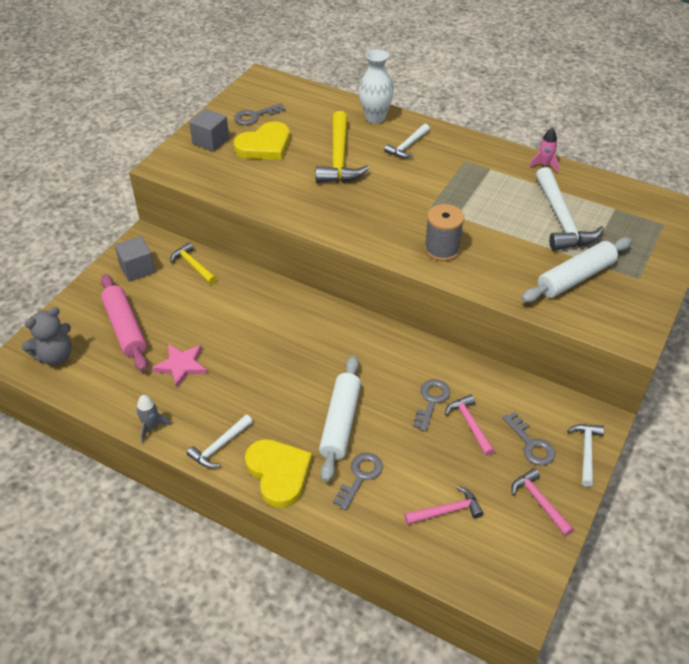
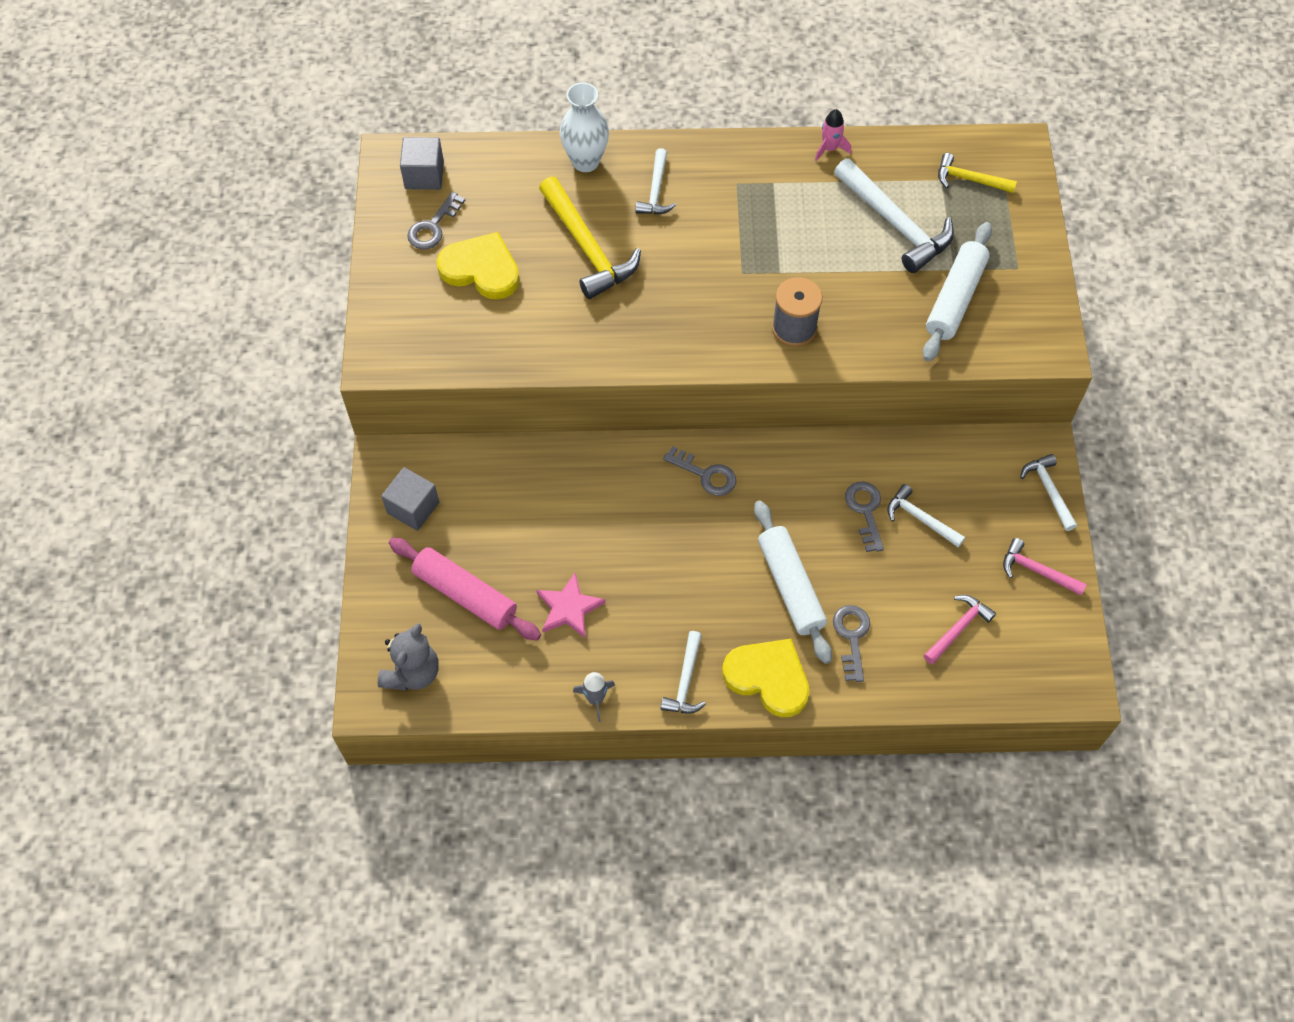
camera: 30 degrees left, 15 degrees up
yellow hammer [170,242,217,284] -> yellow hammer moved to [938,153,1017,193]
grey cube [189,108,229,152] -> grey cube moved to [400,137,444,190]
yellow heart [234,122,290,160] -> yellow heart turned 90 degrees counterclockwise [437,232,520,300]
pink hammer [445,394,495,456] -> white hammer [887,484,965,547]
grey key [503,412,555,465] -> grey key moved to [663,446,736,496]

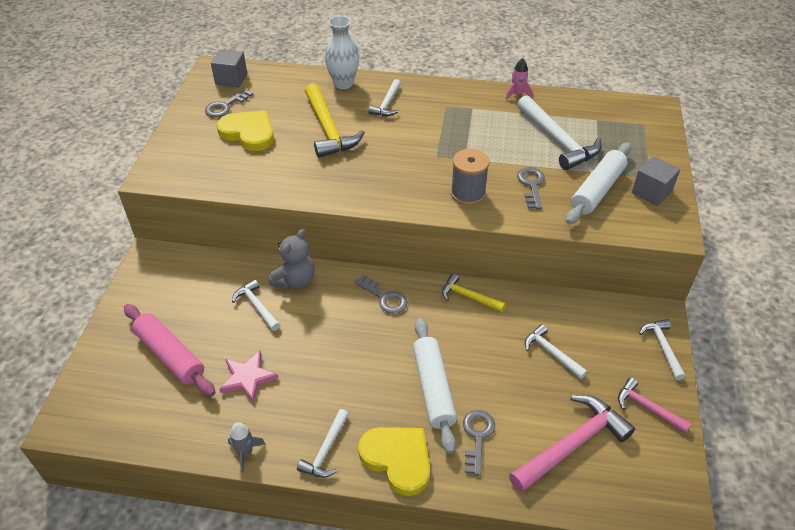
camera: 10 degrees right, 15 degrees down
grey teddy bear [378,623,439,691] -> grey teddy bear moved to [268,229,315,290]
grey cube [381,467,439,531] -> grey cube moved to [632,156,680,206]
grey key [845,482,884,552] -> grey key moved to [517,167,545,209]
pink hammer [923,595,996,664] -> pink hammer [509,395,635,493], size x1.79
yellow hammer [938,153,1017,193] -> yellow hammer moved to [442,274,506,312]
none -> white hammer [232,279,280,331]

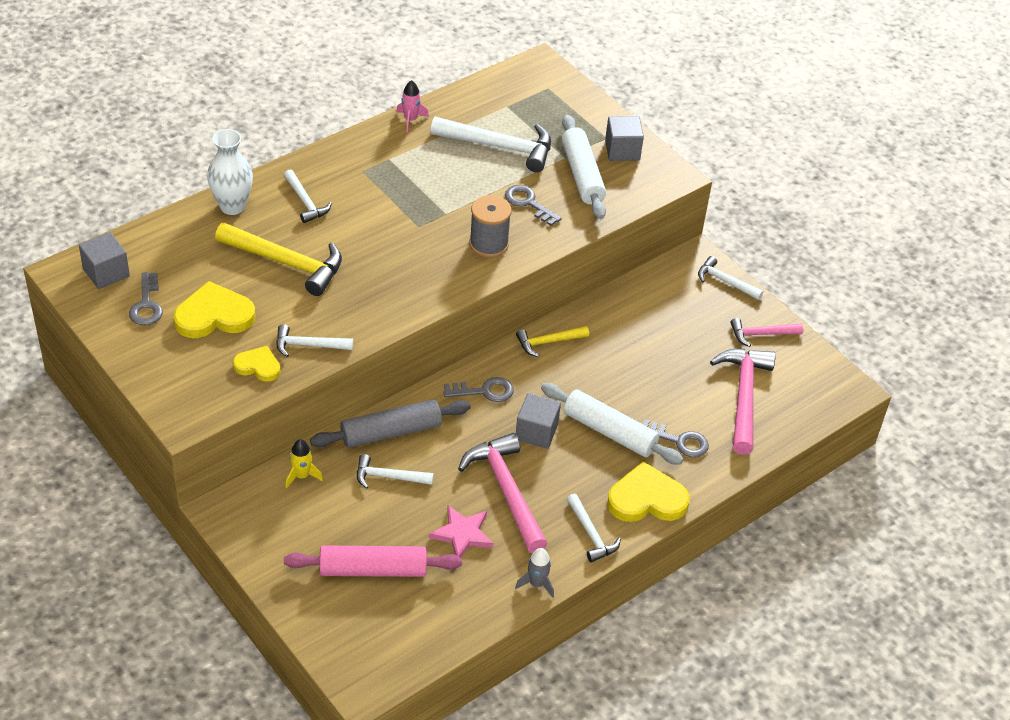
camera: 50 degrees left, 0 degrees up
grey teddy bear [268,229,315,290] -> grey rolling pin [310,399,471,448]
grey key [463,410,495,476] -> grey key turned 150 degrees clockwise [643,419,709,457]
white hammer [525,324,587,379] -> white hammer moved to [276,324,353,357]
none -> yellow heart [233,346,281,382]
none -> yellow rocket [285,439,323,489]
none -> pink hammer [458,433,548,553]
none -> grey cube [516,393,561,449]

